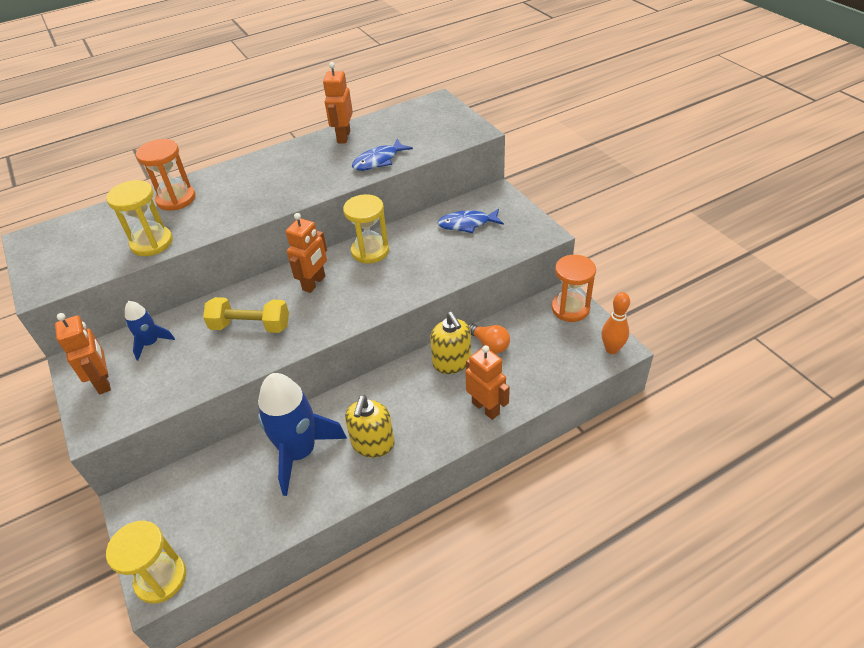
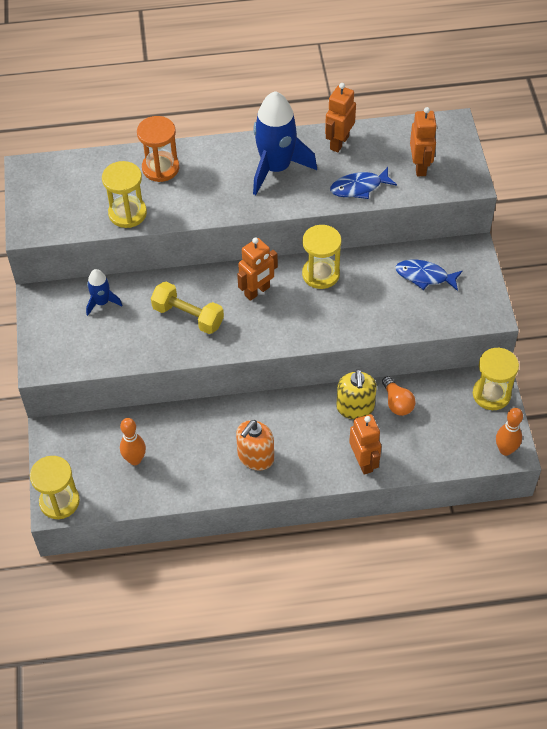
camera: 20 degrees right, 10 degrees up
orange robot [55,313,111,394] -> orange robot moved to [410,107,437,177]
blue rocket [258,373,347,496] -> blue rocket moved to [253,91,317,195]
yellow soap dispenser [345,395,395,458] -> orange soap dispenser [236,420,274,471]
orange hourglass [551,255,596,322] -> yellow hourglass [473,347,519,410]
none -> orange bowling pin [120,418,146,465]

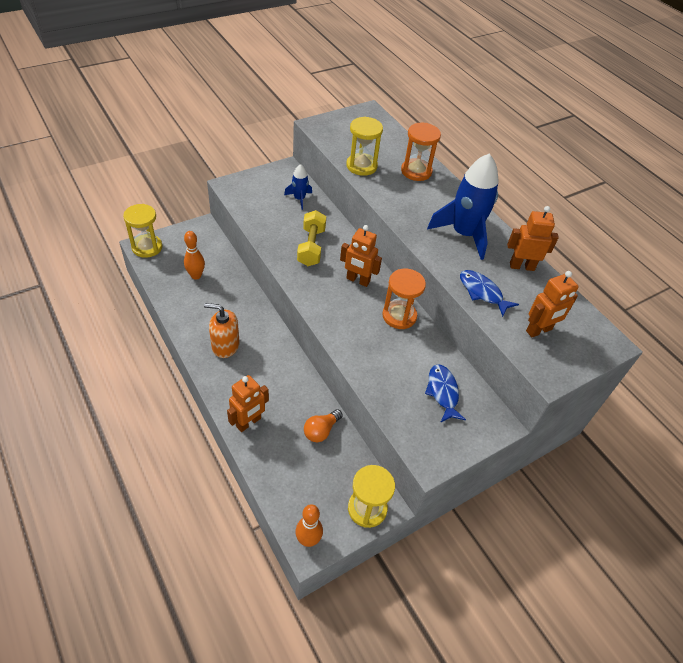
camera: 60 degrees right, 5 degrees down
yellow hourglass [302,225,341,289] -> orange hourglass [382,269,426,329]
yellow soap dispenser [336,369,377,419] -> none

